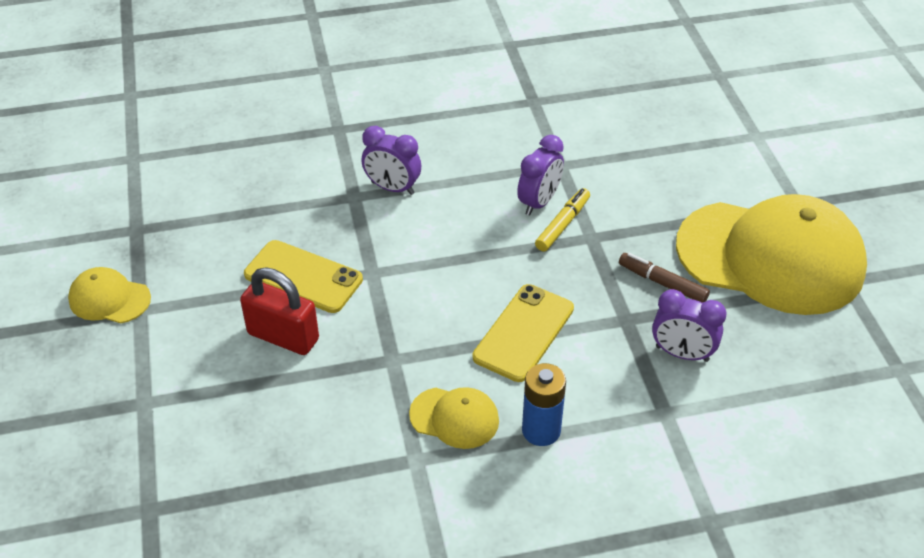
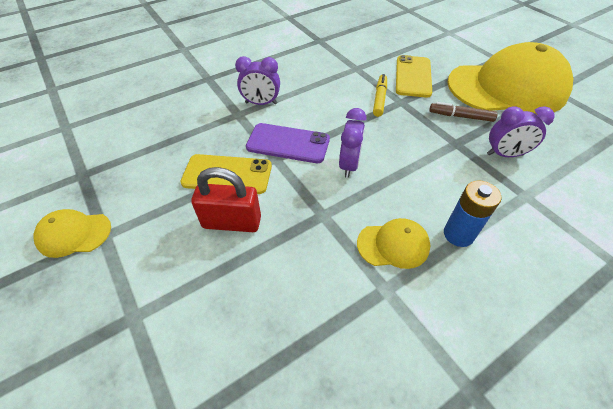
camera: 20 degrees left, 5 degrees up
yellow phone [472,284,574,382] -> yellow phone moved to [396,55,432,98]
purple clock [517,135,564,215] -> purple clock moved to [339,108,367,178]
none -> purple phone [246,123,330,163]

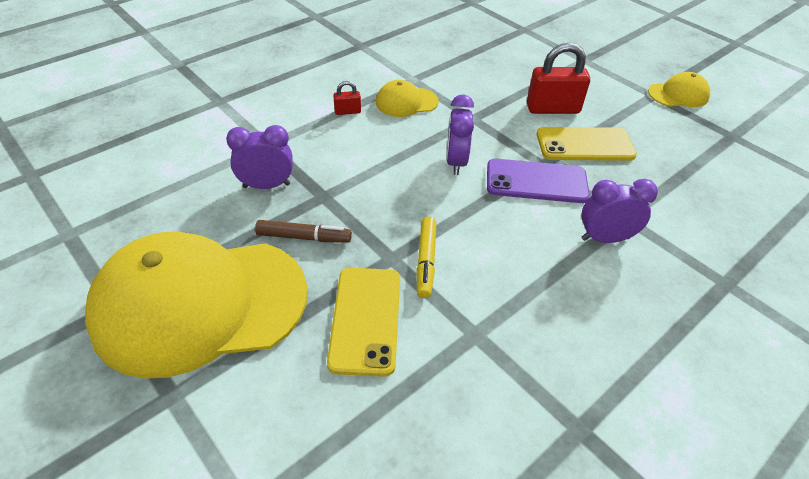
camera: 170 degrees right, 5 degrees down
blue battery [444,180,502,247] -> red padlock [333,81,361,115]

